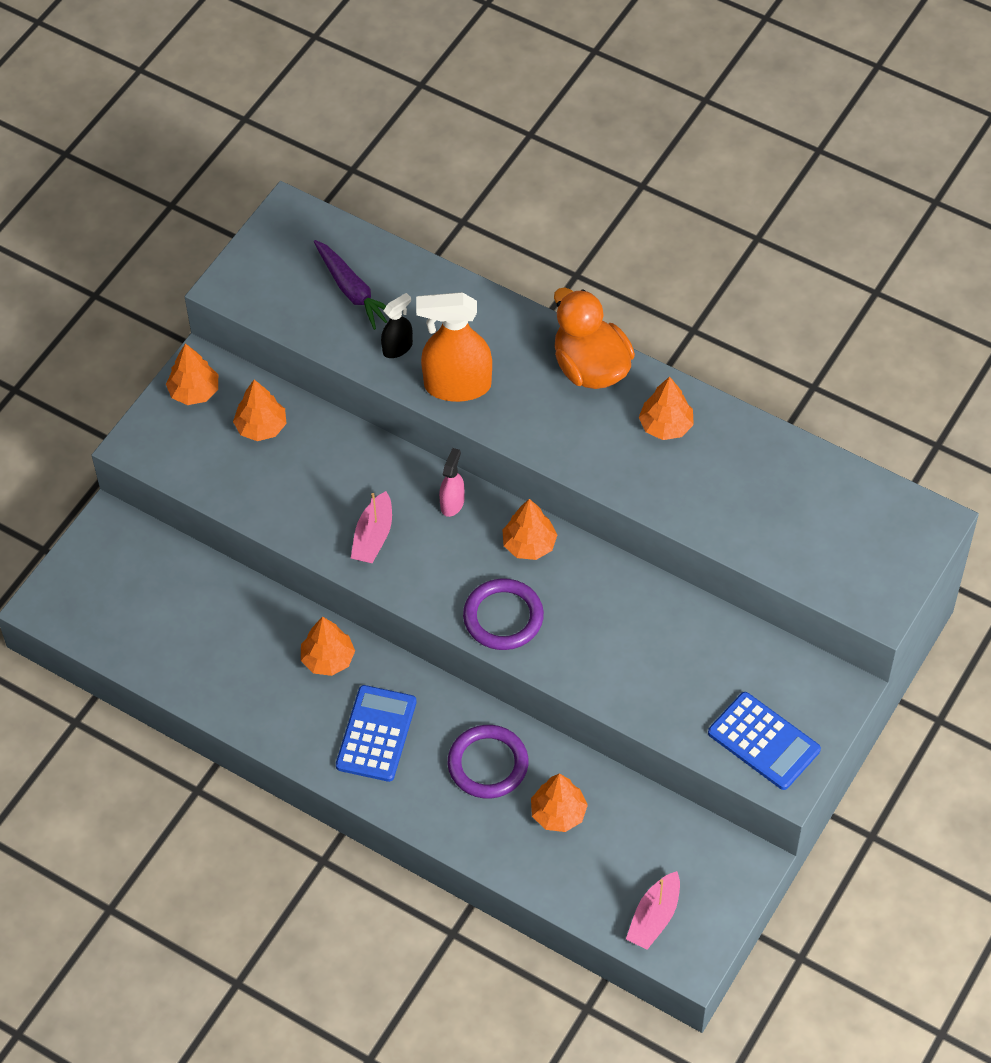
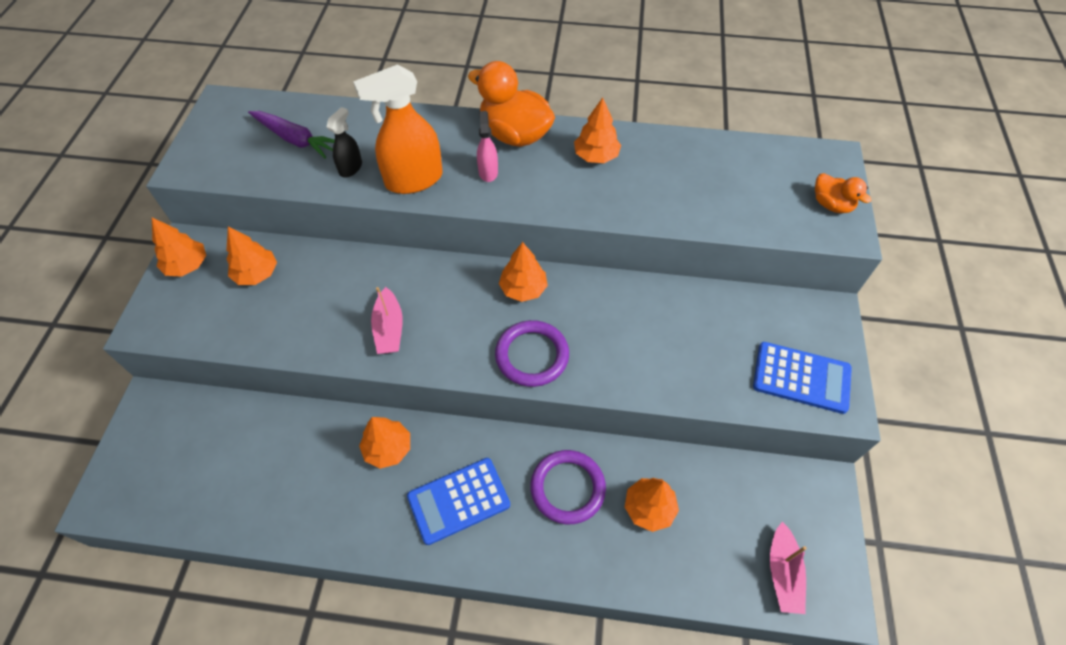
camera: 25 degrees left, 0 degrees up
blue calculator [336,685,417,782] -> blue calculator turned 105 degrees counterclockwise [407,458,510,545]
pink spray bottle [439,448,465,517] -> pink spray bottle moved to [477,111,498,182]
none -> orange duck [815,173,871,213]

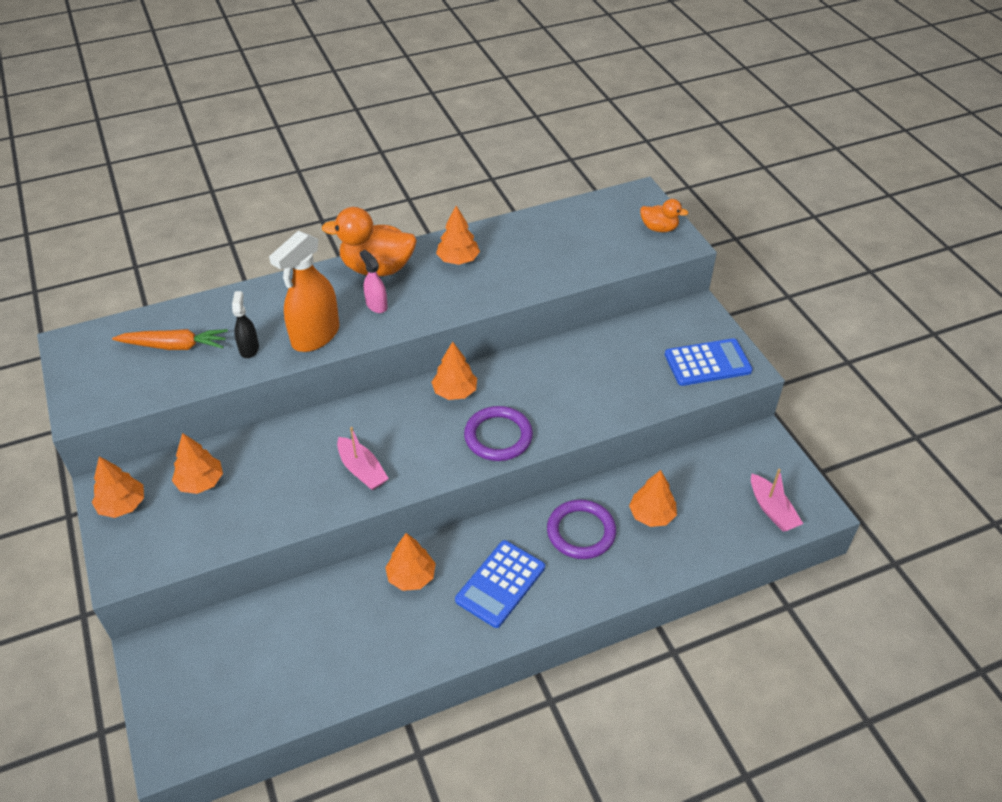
camera: 30 degrees left, 10 degrees down
purple carrot [248,111,335,159] -> orange carrot [112,329,228,350]

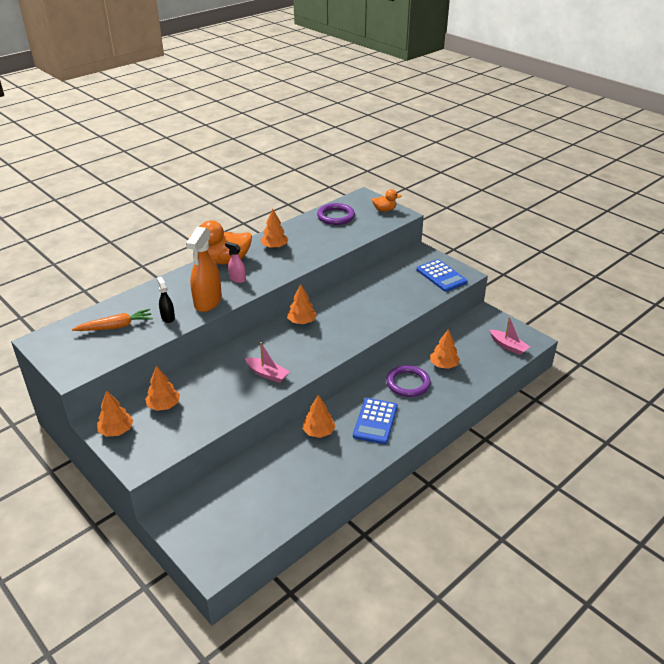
camera: 20 degrees left, 10 degrees down
purple ring [464,406,533,461] -> purple ring moved to [317,203,355,225]
blue calculator [665,338,752,386] -> blue calculator turned 90 degrees clockwise [417,259,468,292]

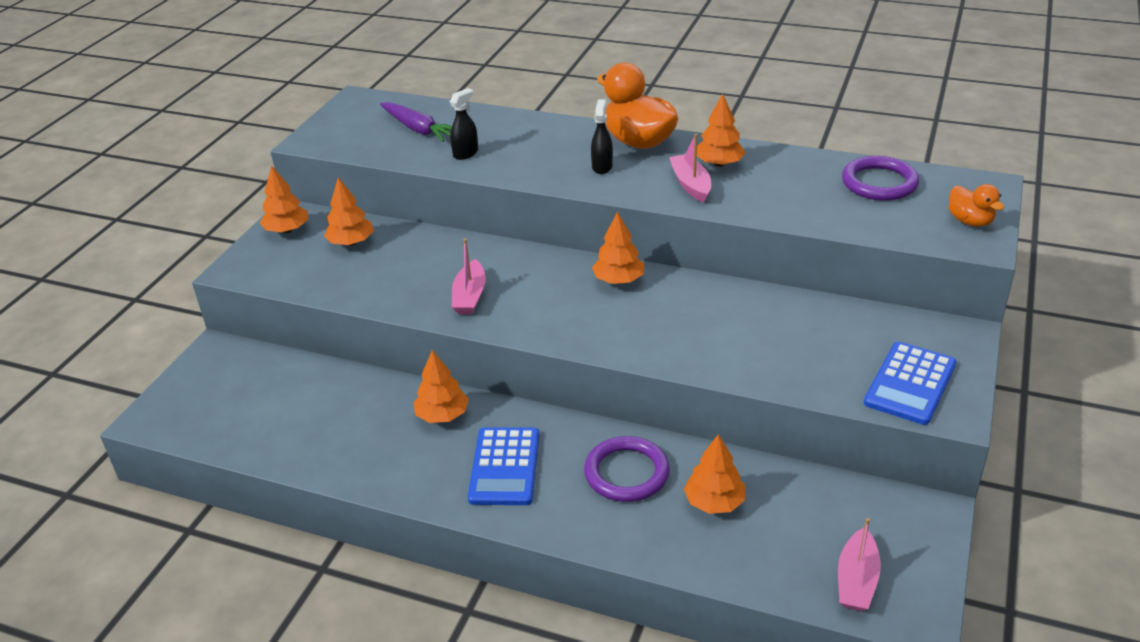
camera: 65 degrees right, 0 degrees up
orange carrot [72,309,153,331] -> purple carrot [380,102,452,142]
orange spray bottle [186,227,222,312] -> none
pink spray bottle [225,242,246,283] -> black spray bottle [591,99,613,174]
blue calculator [353,398,398,444] -> blue calculator turned 75 degrees counterclockwise [468,427,539,505]
none -> pink boat [669,134,711,203]

